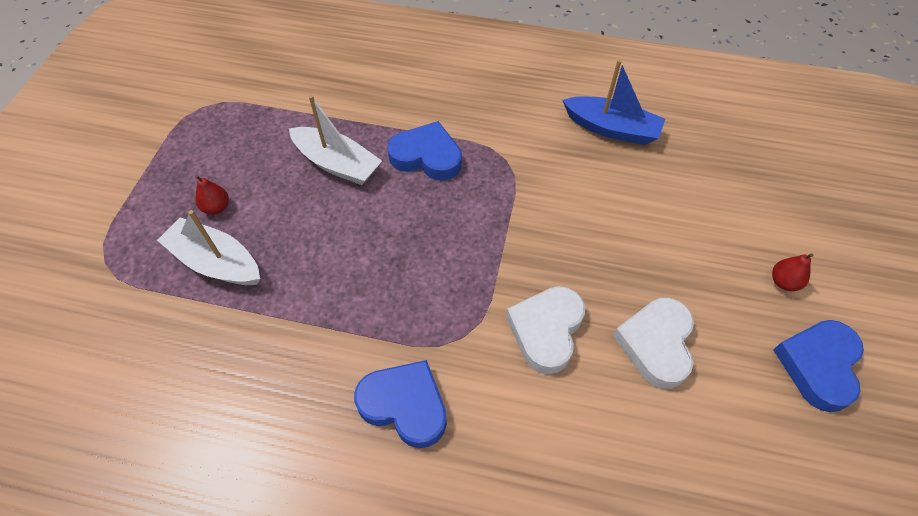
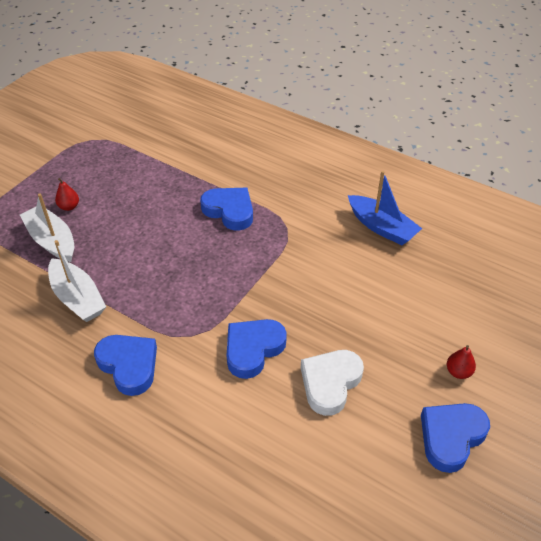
camera: 20 degrees right, 10 degrees down
white boat [289,95,382,185] -> white boat moved to [48,240,106,322]
white heart [506,286,585,374] -> blue heart [227,319,287,379]

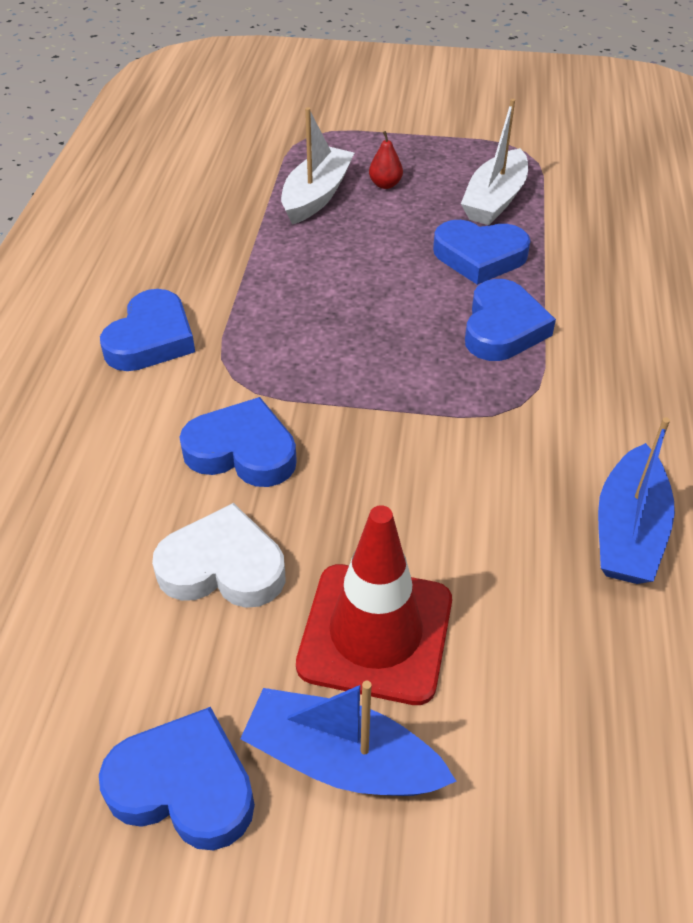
camera: 65 degrees right, 0 degrees up
white boat [48,240,106,322] -> white boat moved to [461,99,528,225]
red pear [447,345,476,379] -> blue boat [240,681,456,796]
none -> red traffic cone [296,505,452,705]
none -> blue heart [433,220,530,285]

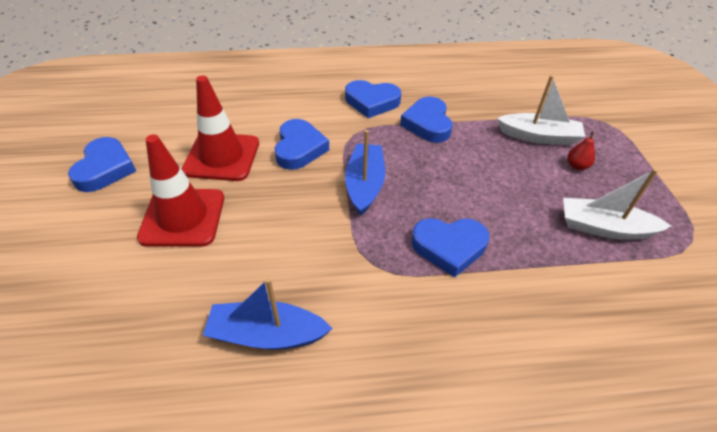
camera: 75 degrees right, 0 degrees up
white heart [152,503,286,608] -> red traffic cone [182,76,259,181]
blue boat [240,681,456,796] -> blue boat moved to [345,130,385,216]
blue heart [433,220,530,285] -> blue heart moved to [400,96,452,143]

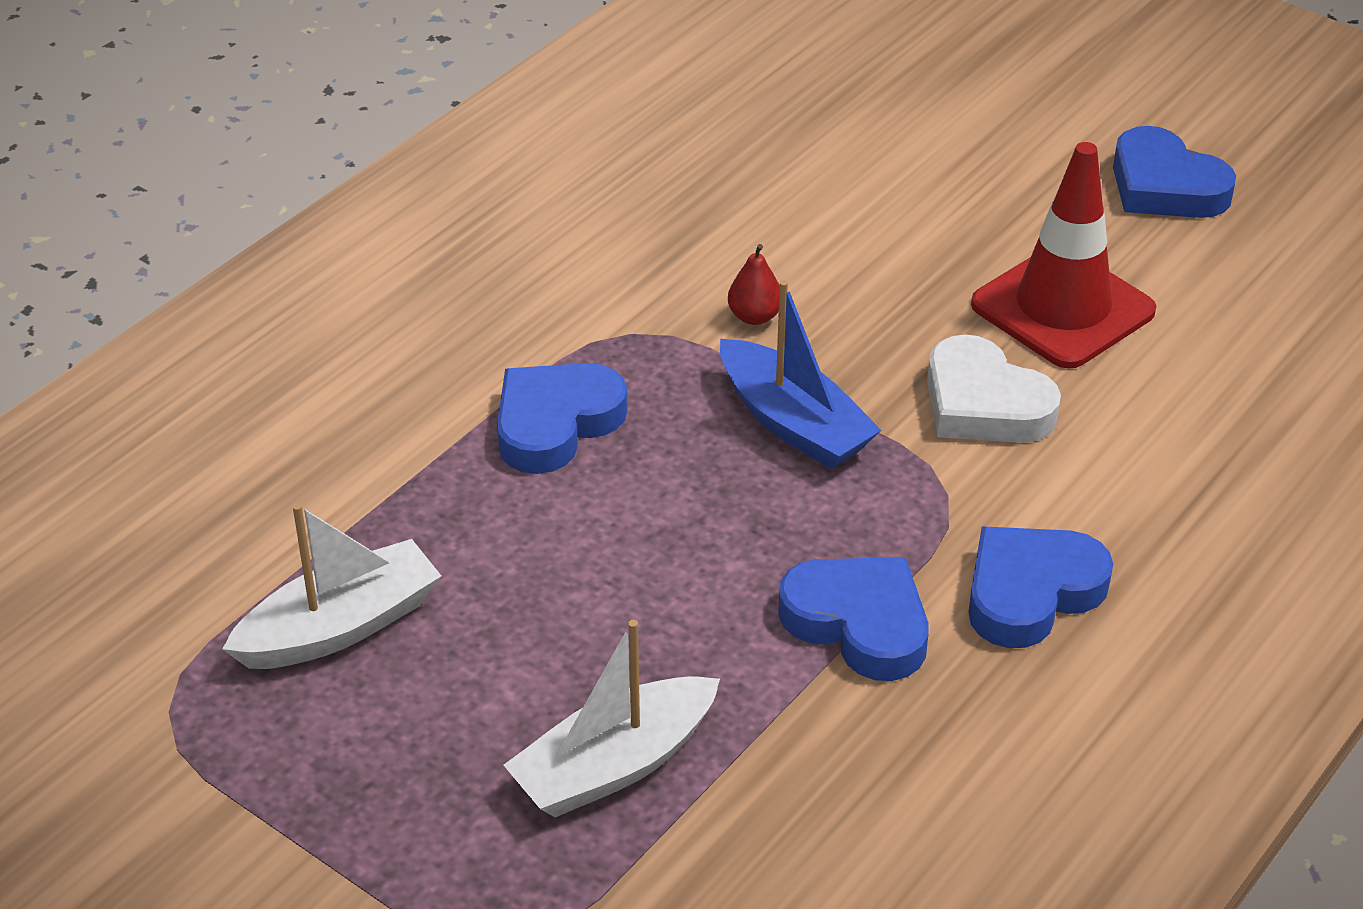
camera: 135 degrees right, 5 degrees down
red traffic cone [137,134,224,247] -> none
blue boat [203,278,333,350] -> none
blue heart [275,119,329,170] -> white heart [927,334,1061,443]
red pear [568,131,595,170] -> red pear moved to [728,244,780,325]

